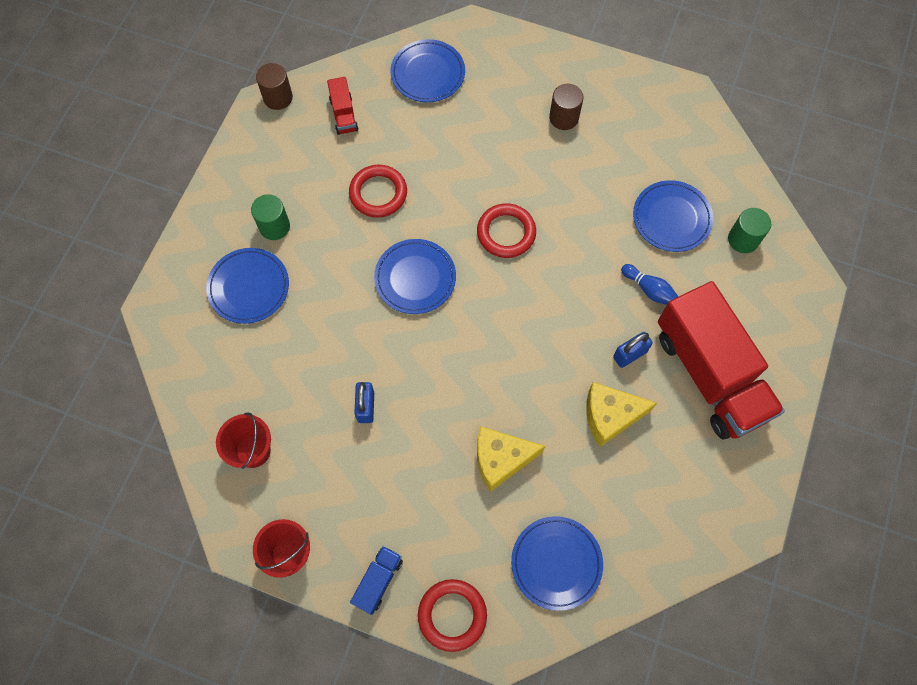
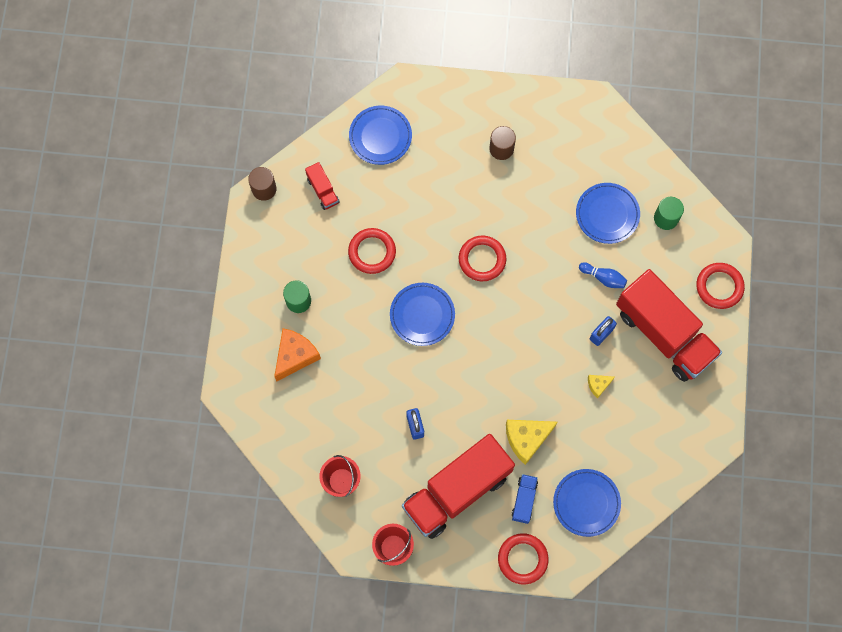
camera: 15 degrees left, 5 degrees up
blue plate [206,248,289,324] -> orange cheese [274,328,321,381]
blue truck [350,546,403,615] -> blue truck moved to [511,474,538,524]
yellow cheese [586,382,657,447] -> yellow cheese [588,375,615,399], size x0.52
none -> red truck [402,434,515,539]
none -> red ring [696,263,745,309]

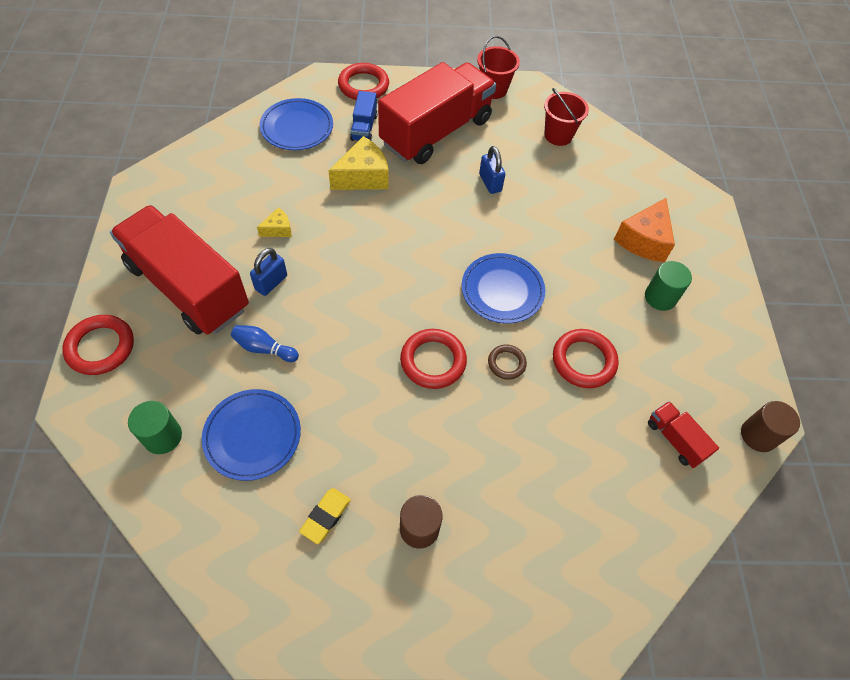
camera: 170 degrees right, 15 degrees down
blue plate [349,106,412,165] -> none
none -> yellow eraser [299,488,351,544]
none -> brown ring [488,345,527,380]

